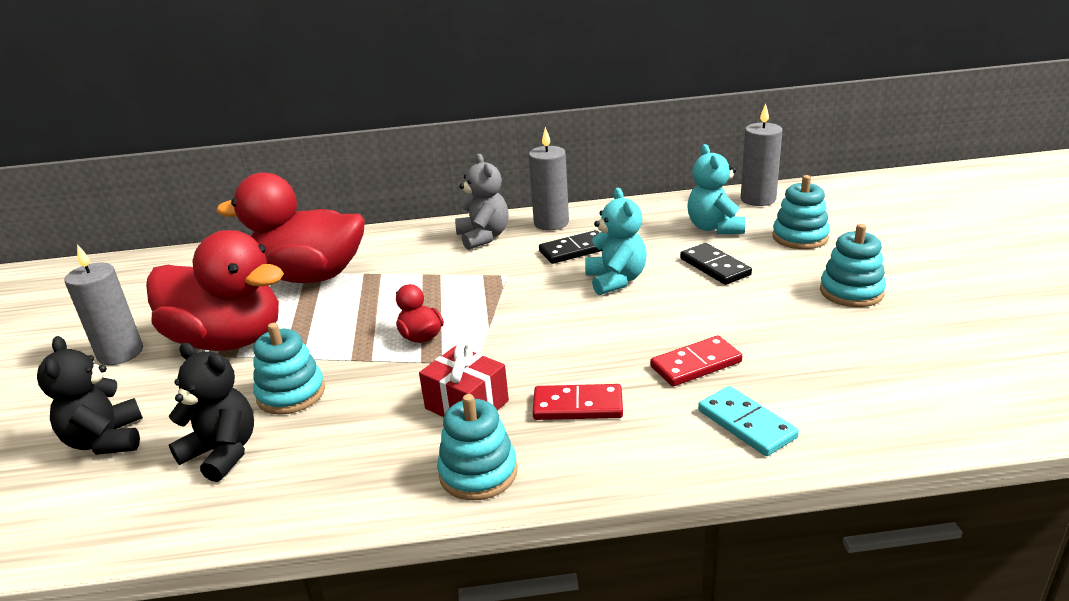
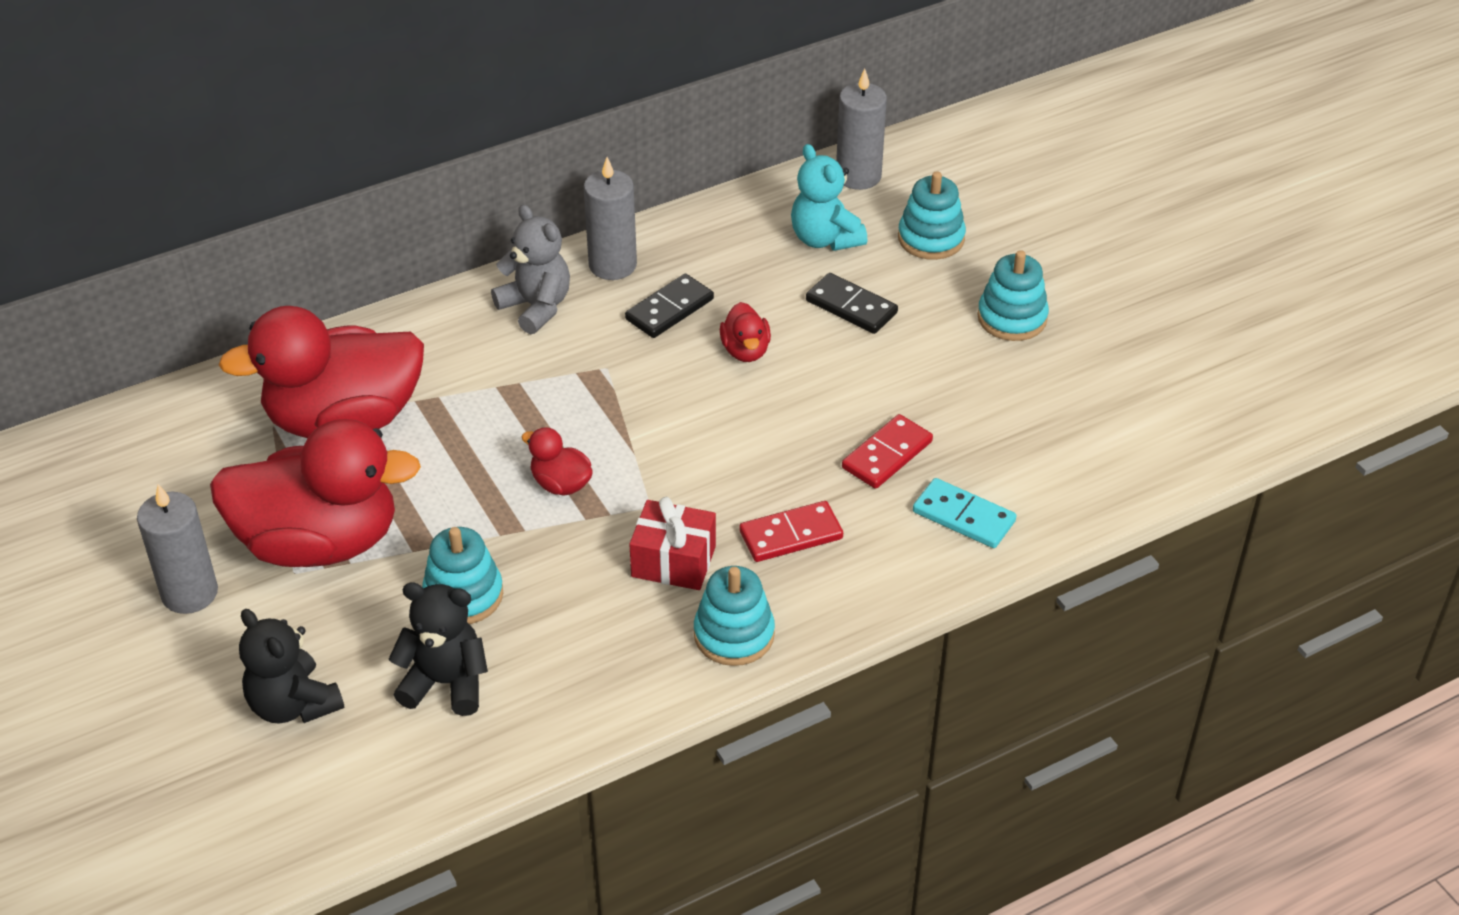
camera: 25 degrees left, 15 degrees up
turquoise teddy bear [585,188,647,295] -> red duck [720,302,771,362]

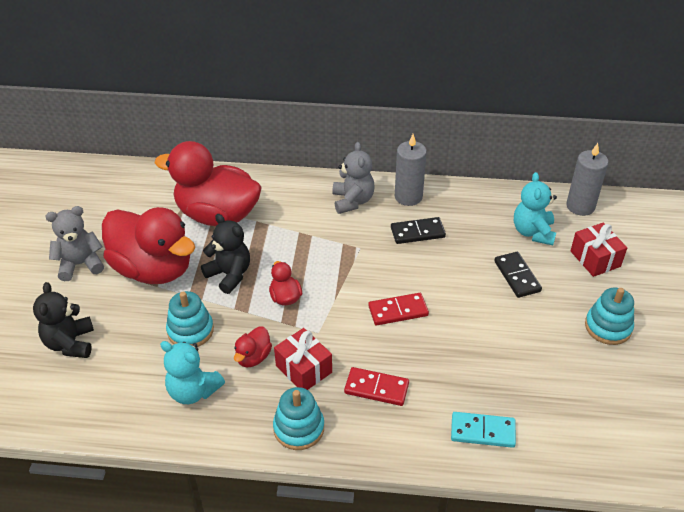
camera: 35 degrees right, 0 degrees up
grey candle [137,484,218,614] -> grey teddy bear [45,206,104,281]
black teddy bear [388,583,488,716] -> black teddy bear moved to [201,214,250,294]
red duck [720,302,771,362] -> red duck moved to [234,326,272,368]
red domino [842,414,933,489] -> red domino moved to [368,293,429,326]
turquoise stacking toy [898,171,966,260] -> red gift [570,223,627,277]
turquoise domino [913,478,1016,548] -> turquoise domino turned 60 degrees counterclockwise [451,412,516,448]
none -> turquoise teddy bear [160,341,225,404]

